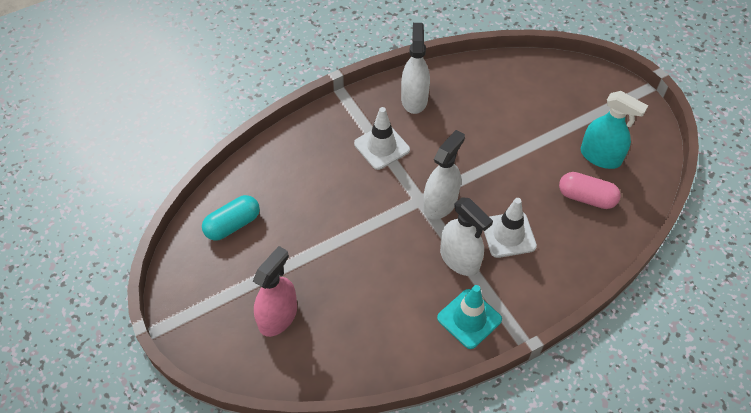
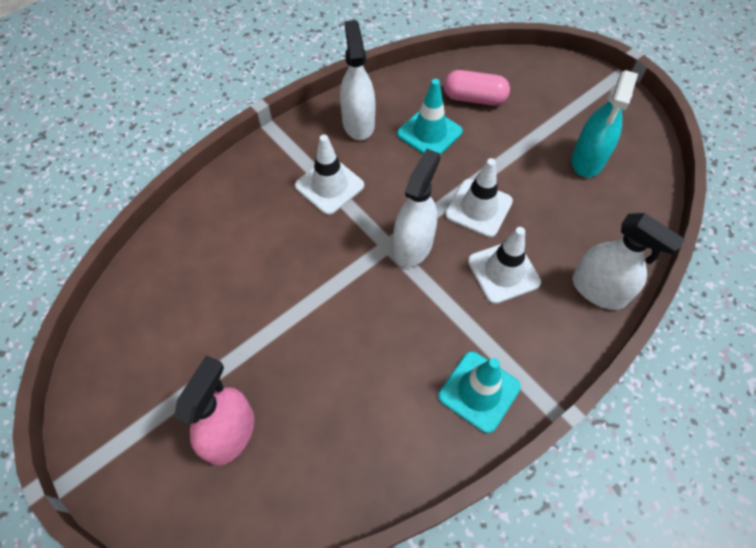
camera: 10 degrees left, 5 degrees up
turquoise capsule [202,195,260,241] -> none
white spray bottle [440,197,493,276] -> white spray bottle moved to [573,213,685,310]
pink capsule [559,172,621,209] -> pink capsule moved to [444,70,510,105]
turquoise spray bottle [581,91,648,169] -> turquoise spray bottle turned 90 degrees clockwise [572,70,638,178]
none -> turquoise traffic cone [397,79,463,155]
none -> white traffic cone [445,158,513,237]

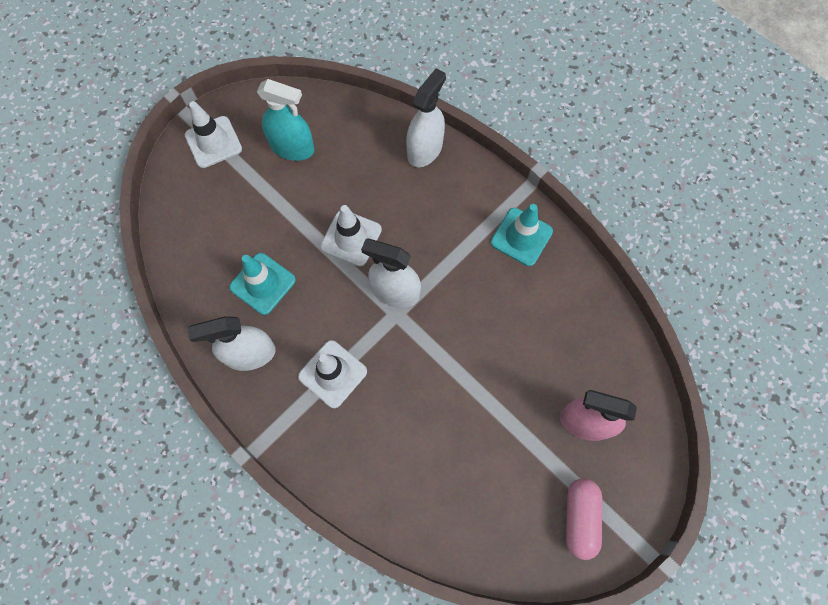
camera: 95 degrees left, 10 degrees up
pink capsule [444,70,510,105] -> pink capsule moved to [566,478,602,560]
white traffic cone [468,227,541,304] -> white traffic cone moved to [185,101,242,168]

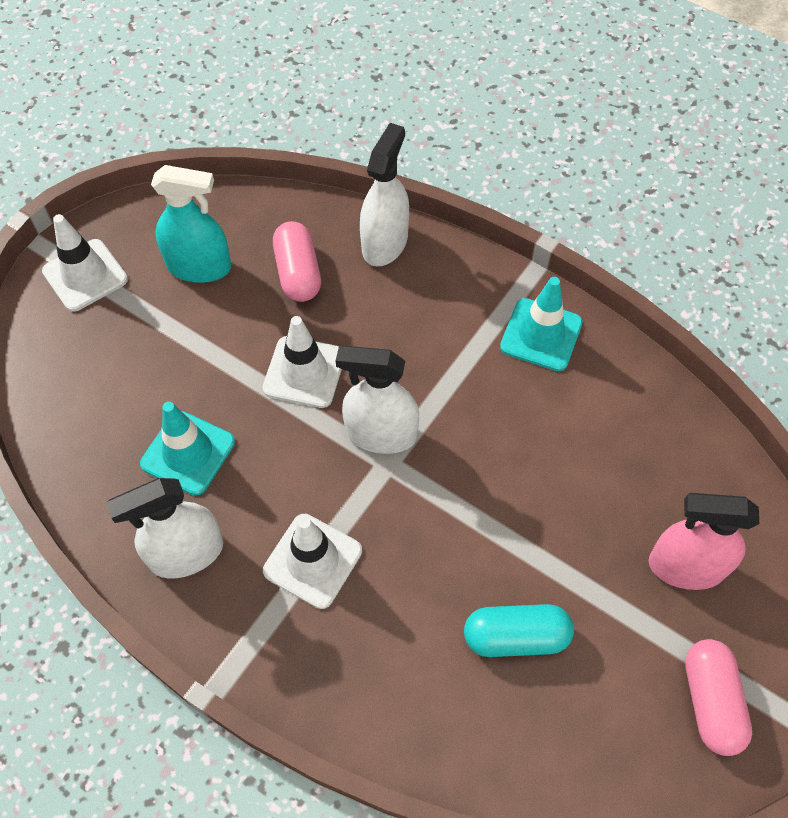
camera: 10 degrees left, 10 degrees down
none -> pink capsule [273,221,321,302]
none -> turquoise capsule [464,604,574,657]

